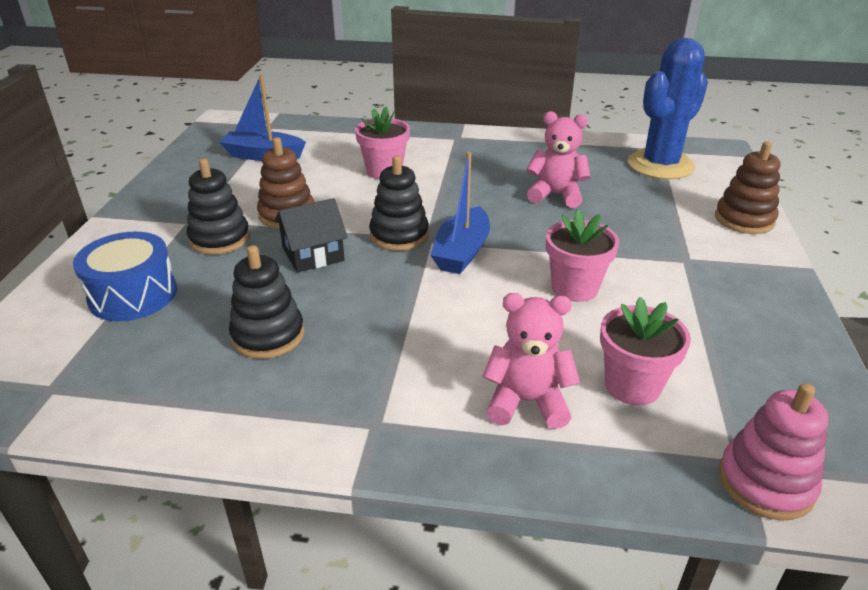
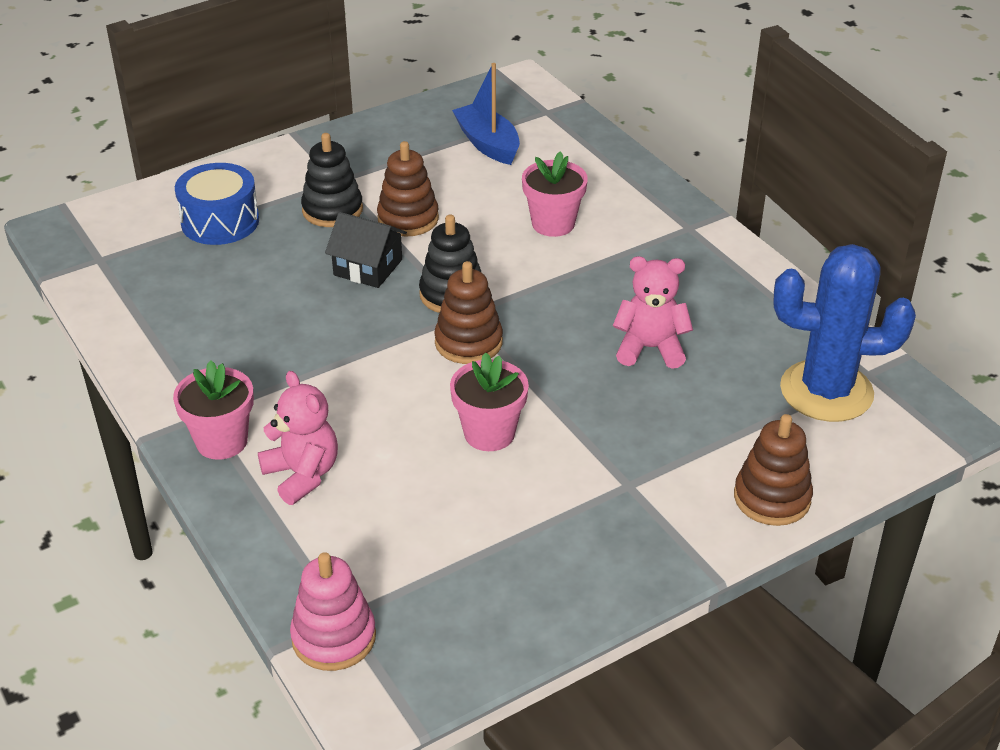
camera: 50 degrees right, 5 degrees up
black stacking toy [229,245,304,359] -> none
blue boat [431,152,490,274] -> brown stacking toy [434,261,503,364]
pink teddy bear [526,111,590,208] -> pink teddy bear turned 60 degrees counterclockwise [613,256,693,369]
pink flower pot [600,297,691,406] -> pink flower pot moved to [173,360,254,460]

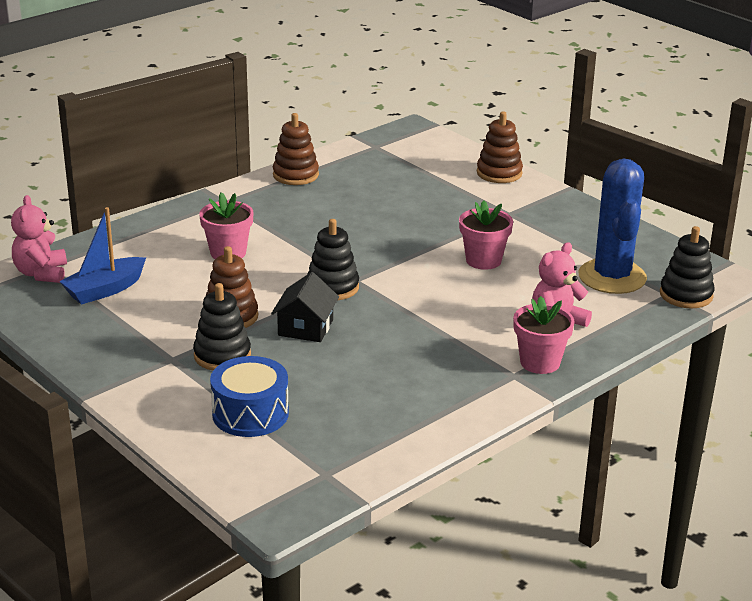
camera: 100 degrees left, 10 degrees down
pink stacking toy [290,552,376,671] -> black stacking toy [660,226,715,309]
brown stacking toy [434,261,503,364] -> brown stacking toy moved to [273,113,319,185]
pink teddy bear [613,256,693,369] -> pink teddy bear moved to [11,195,67,283]
blue cactus [774,244,916,422] -> blue cactus moved to [578,159,647,294]

